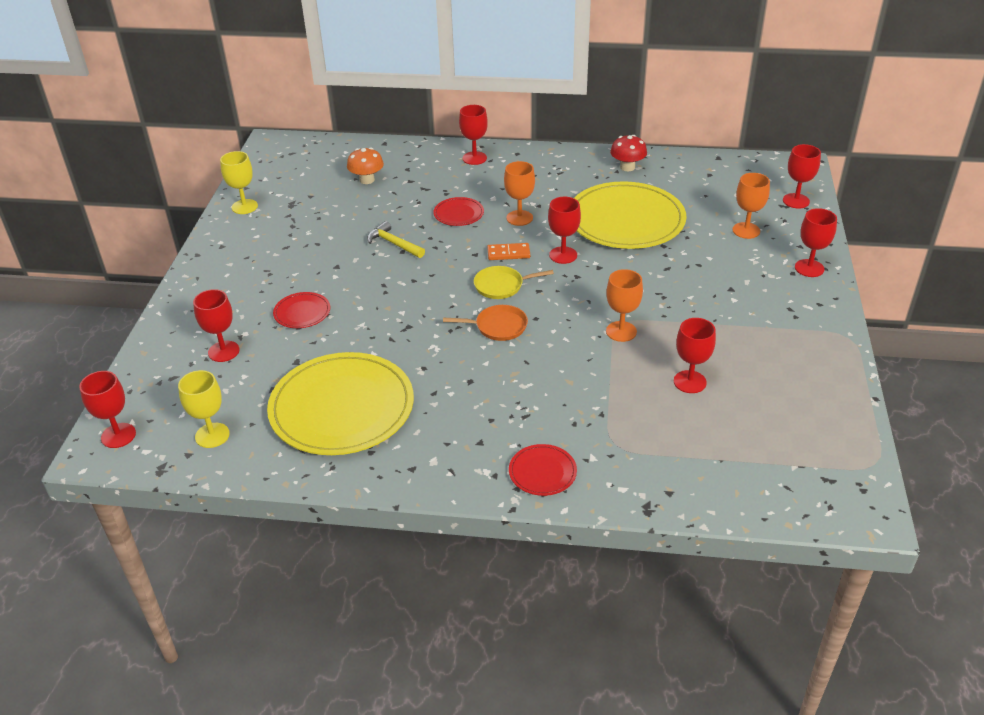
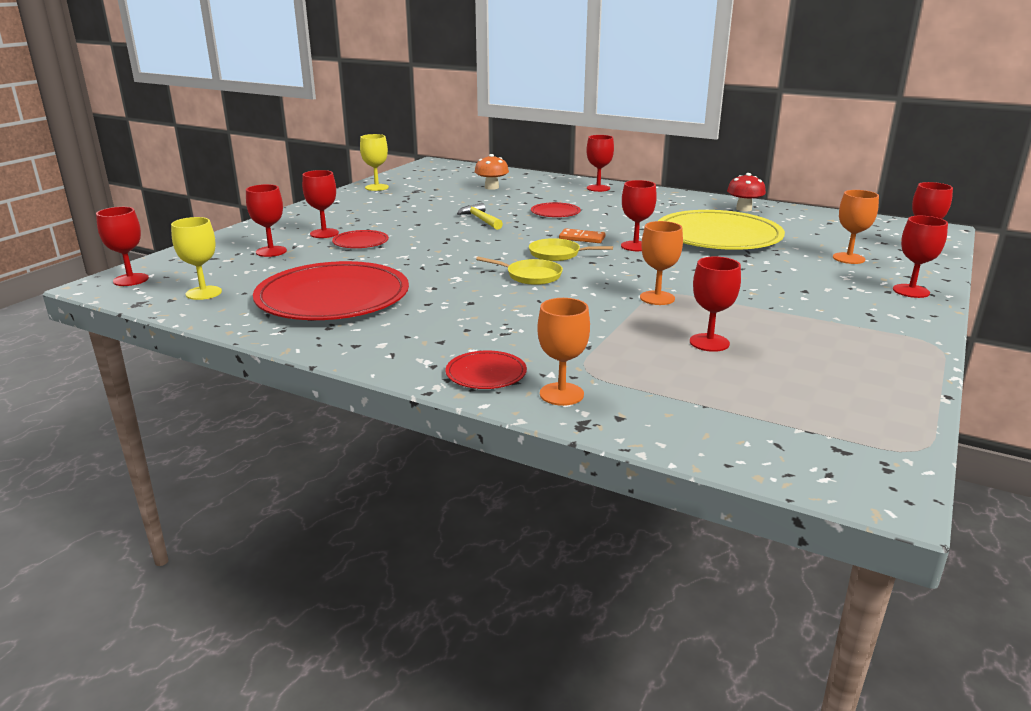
camera: 20 degrees right, 15 degrees down
yellow plate [267,352,414,455] -> red plate [253,261,409,320]
orange pan [443,305,528,341] -> yellow pan [476,257,563,285]
orange goblet [504,161,535,226] -> orange goblet moved to [537,298,590,406]
none -> red goblet [302,170,339,238]

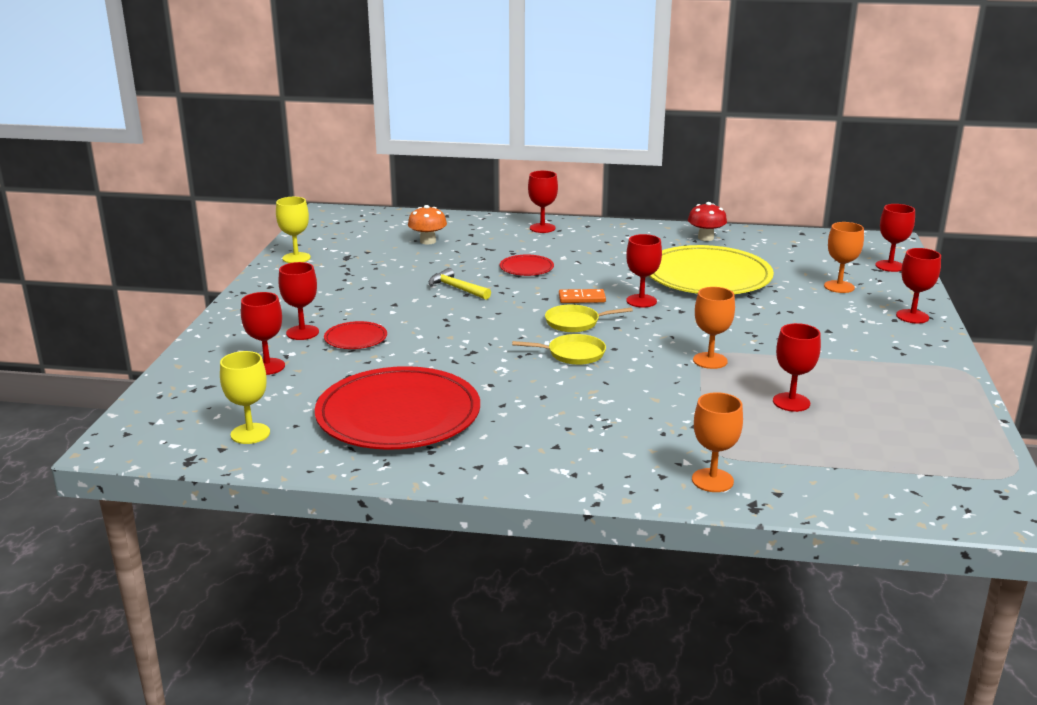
camera: 20 degrees left, 0 degrees up
red goblet [96,207,149,286] -> none
red plate [446,350,527,389] -> none

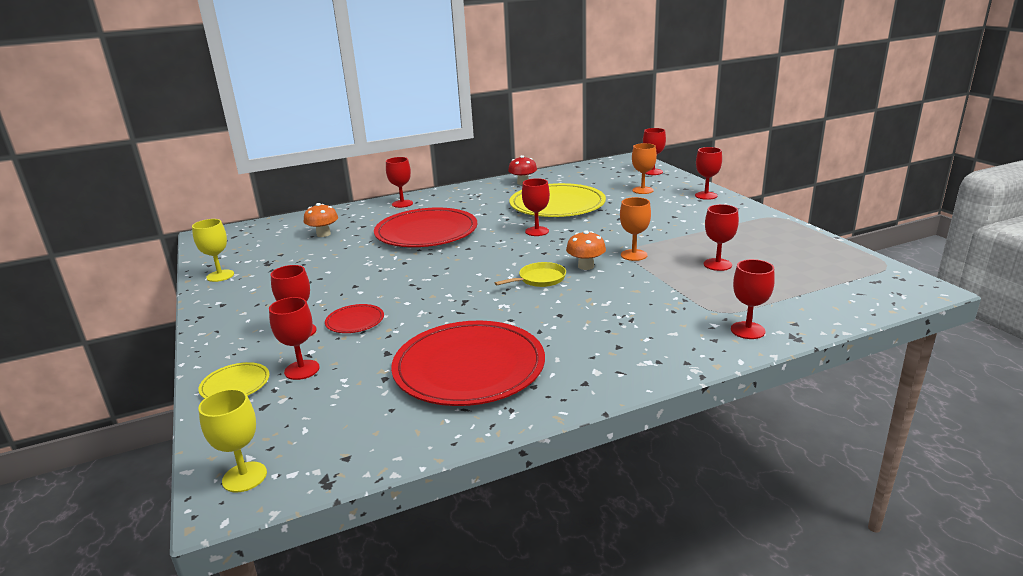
camera: 30 degrees left, 0 degrees up
yellow goblet [220,351,270,444] -> yellow goblet moved to [198,389,267,493]
yellow hammer [429,268,491,300] -> none
red plate [500,255,554,276] -> red plate [374,208,477,247], size x2.29
yellow pan [545,304,633,332] -> none
orange domino [559,289,606,303] -> none
orange goblet [692,392,743,492] -> red goblet [731,259,775,339]
none -> yellow plate [198,362,270,399]
none -> orange mushroom [566,230,606,270]

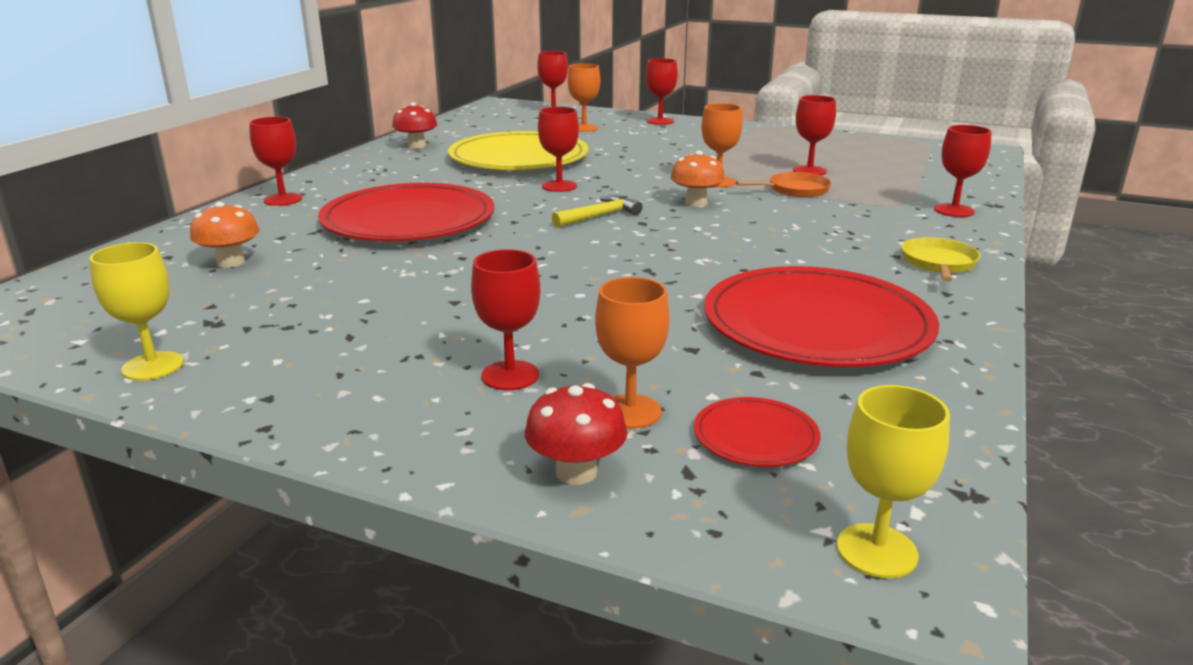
camera: 45 degrees left, 0 degrees up
yellow plate [198,362,270,399] -> red mushroom [525,383,627,485]
red goblet [269,297,320,380] -> orange goblet [595,277,670,429]
red plate [325,304,384,333] -> red plate moved to [694,397,821,467]
yellow pan [495,262,566,287] -> yellow pan moved to [901,237,981,282]
none -> yellow hammer [552,195,642,228]
none -> orange pan [736,172,831,197]

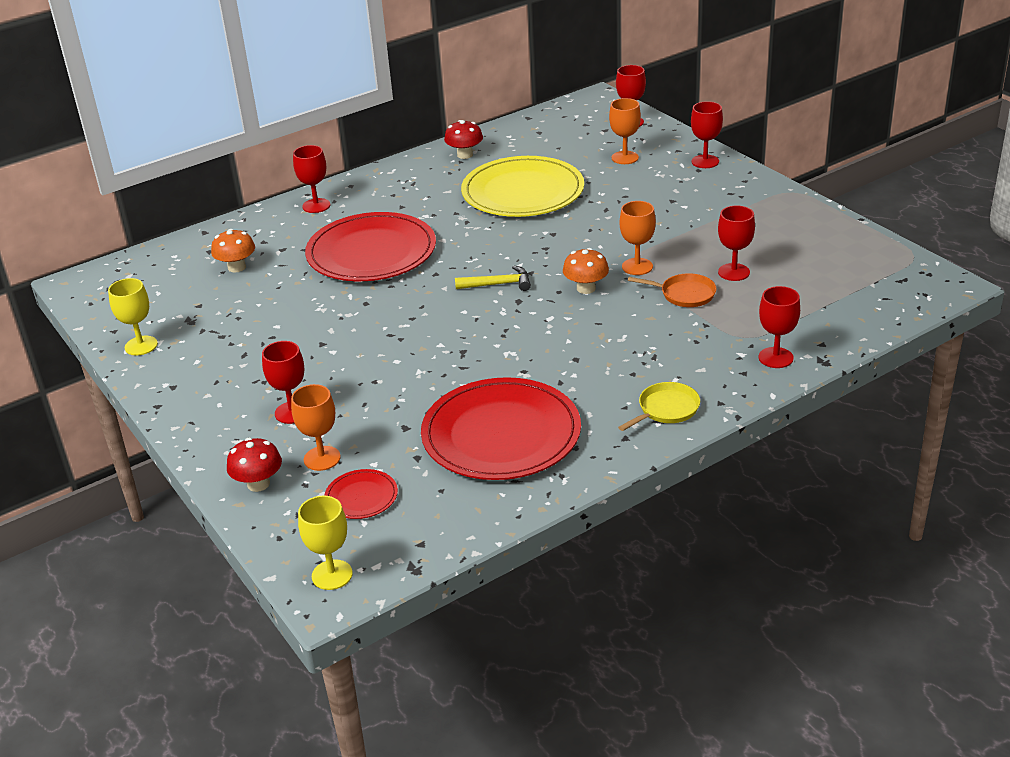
camera: 35 degrees right, 10 degrees up
red goblet [538,107,579,192] -> none

